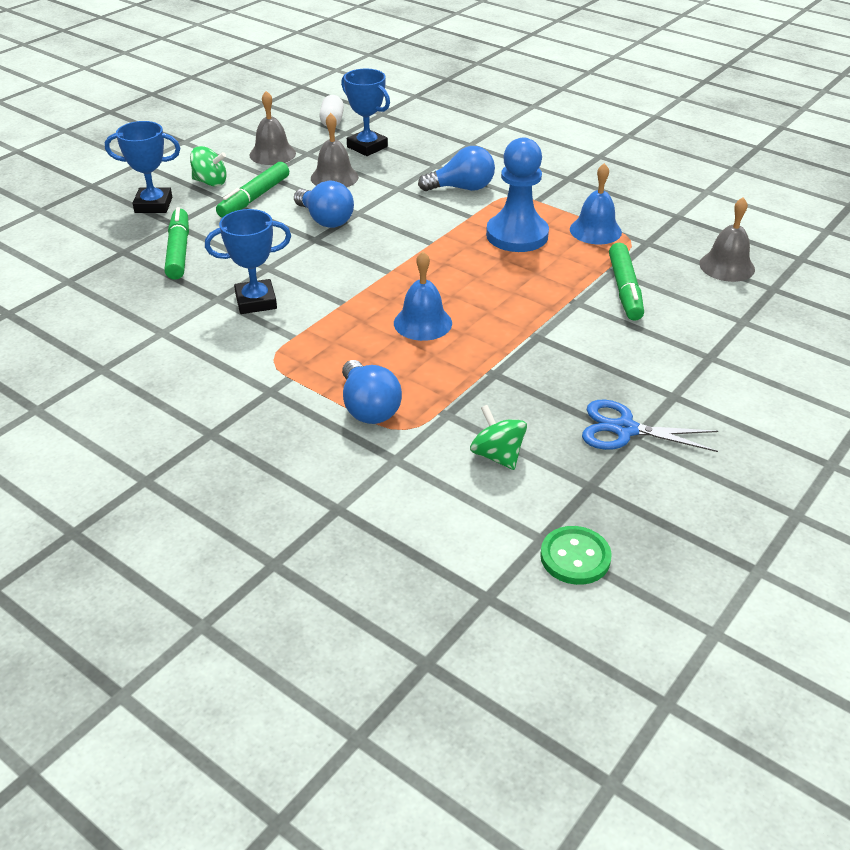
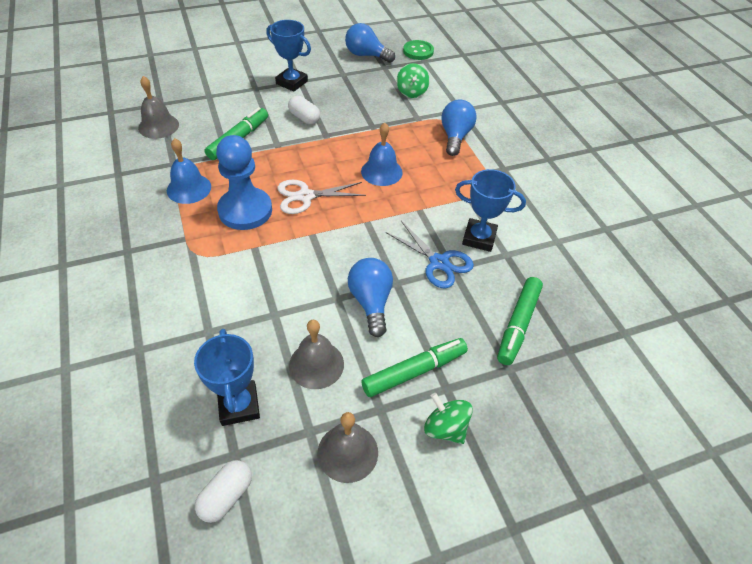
camera: 150 degrees left, 10 degrees up
blue trophy [105,121,180,213] -> blue trophy moved to [266,20,311,91]
blue light bulb [418,146,495,191] -> blue light bulb moved to [345,23,395,63]
blue scissors [582,399,718,452] -> blue scissors moved to [386,221,474,289]
none -> white scissors [277,180,366,214]
none -> white capsule [288,96,320,124]

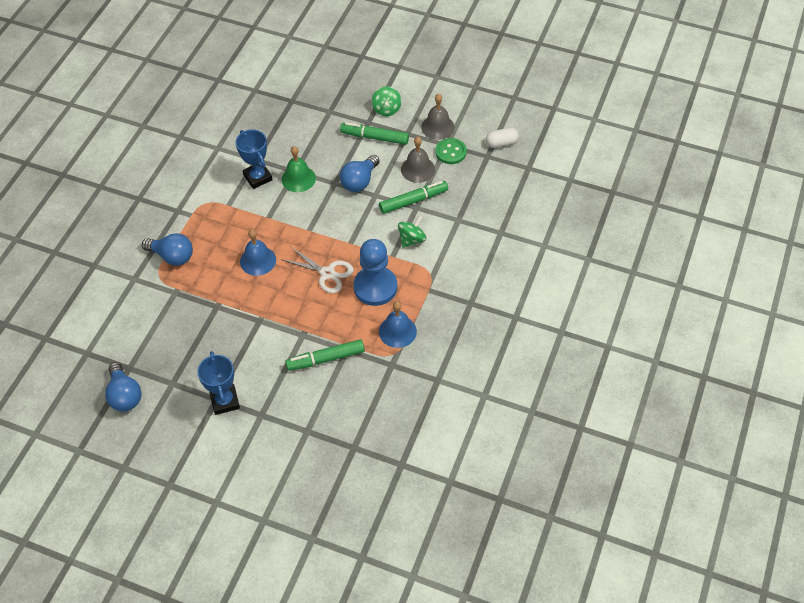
camera: 135 degrees left, 5 degrees up
grey bell [138,76,179,139] -> none
blue trophy [194,329,260,426] -> none
white capsule [288,96,320,124] -> none
blue scissors [386,221,474,289] -> green bell [281,146,316,192]
green spinning top [397,63,429,98] -> green spinning top moved to [398,216,426,248]
green button [403,40,434,60] -> green button moved to [435,138,467,164]
blue light bulb [441,100,477,156] -> blue light bulb turned 120 degrees counterclockwise [142,233,193,266]
green marker [497,277,543,365] -> green marker moved to [379,181,448,214]

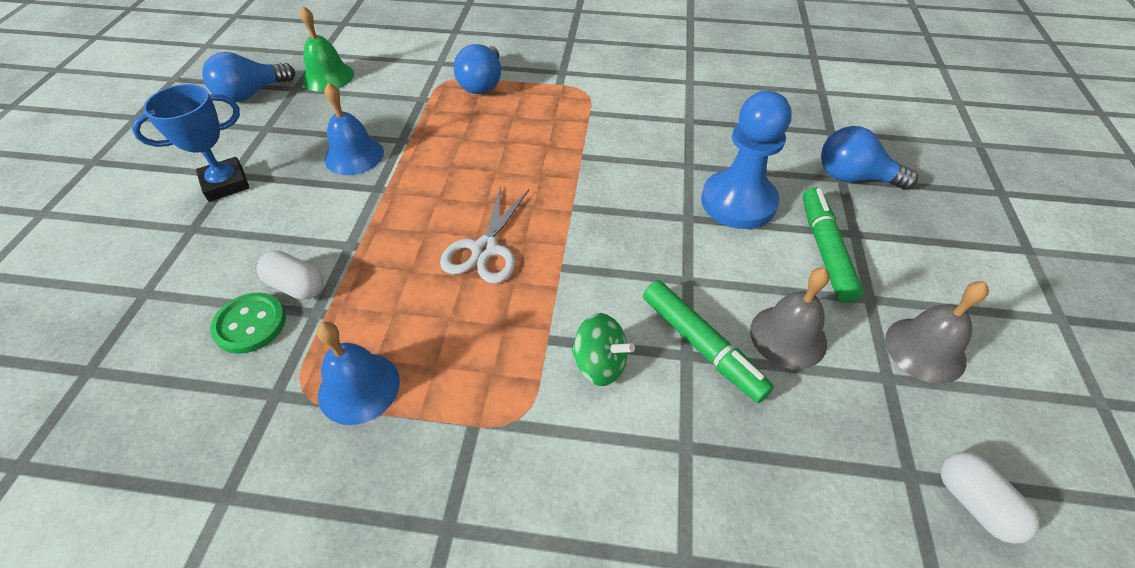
camera: 75 degrees right, 5 degrees down
blue trophy [235,130,273,189] -> none
blue bell [240,229,276,276] -> blue bell moved to [325,83,384,175]
green bell [281,146,316,192] -> green bell moved to [300,6,354,92]
green marker [285,339,365,371] -> white capsule [256,251,323,300]
blue light bulb [340,155,380,192] -> blue light bulb moved to [821,126,918,190]
blue pawn [353,239,397,306] -> blue pawn moved to [701,91,792,229]
green spinning top [372,86,401,116] -> none
green button [435,138,467,164] -> green button moved to [210,292,286,354]

